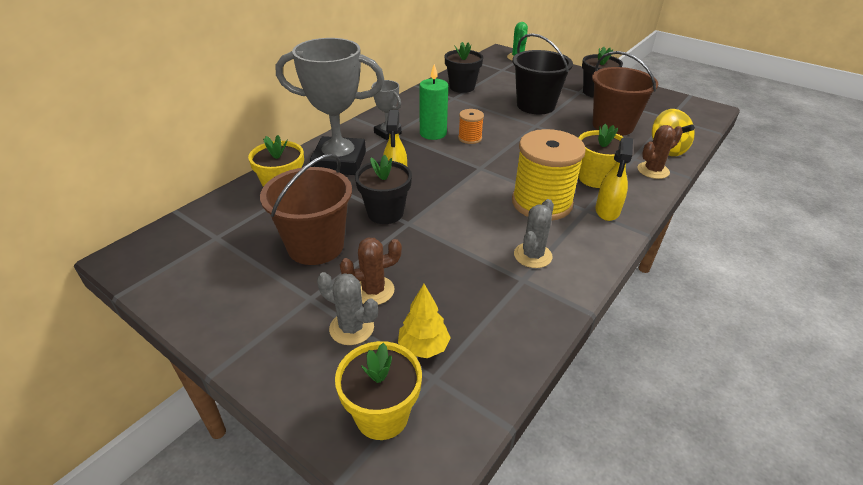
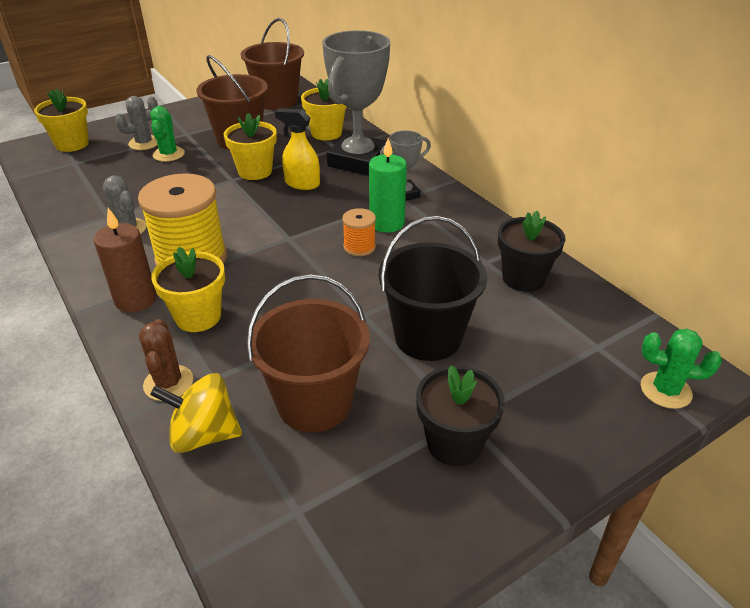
camera: 110 degrees right, 0 degrees up
brown cactus [340,238,402,305] -> green cactus [150,106,185,162]
black flower pot [355,155,412,224] -> yellow flower pot [224,113,277,180]
yellow tree [398,284,451,358] -> none
yellow spray bottle [595,137,633,221] -> brown candle [94,208,157,312]
none -> brown bucket [241,18,304,110]

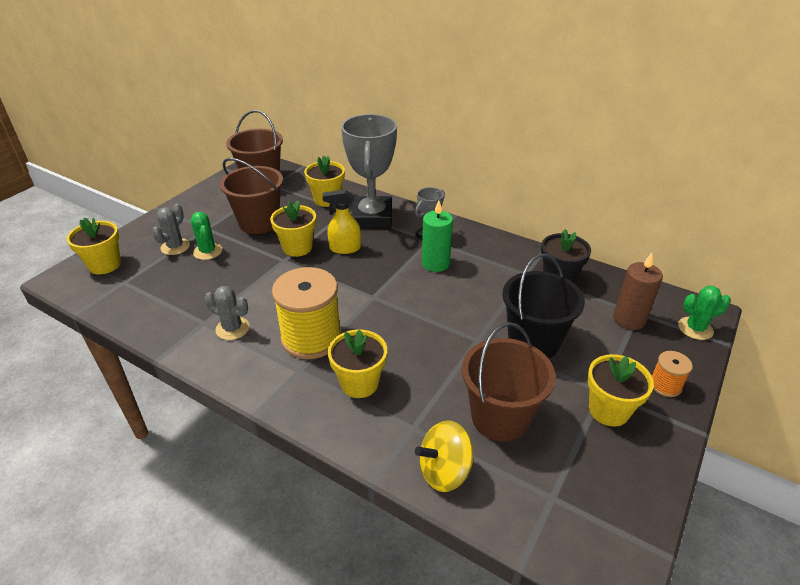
camera: 25 degrees left, 0 degrees up
brown candle [94,208,157,312] -> brown candle moved to [613,253,663,330]
brown cactus [139,319,193,401] -> none
orange spool [342,208,376,256] -> orange spool moved to [652,351,693,397]
black flower pot [416,365,505,466] -> yellow flower pot [587,354,654,427]

